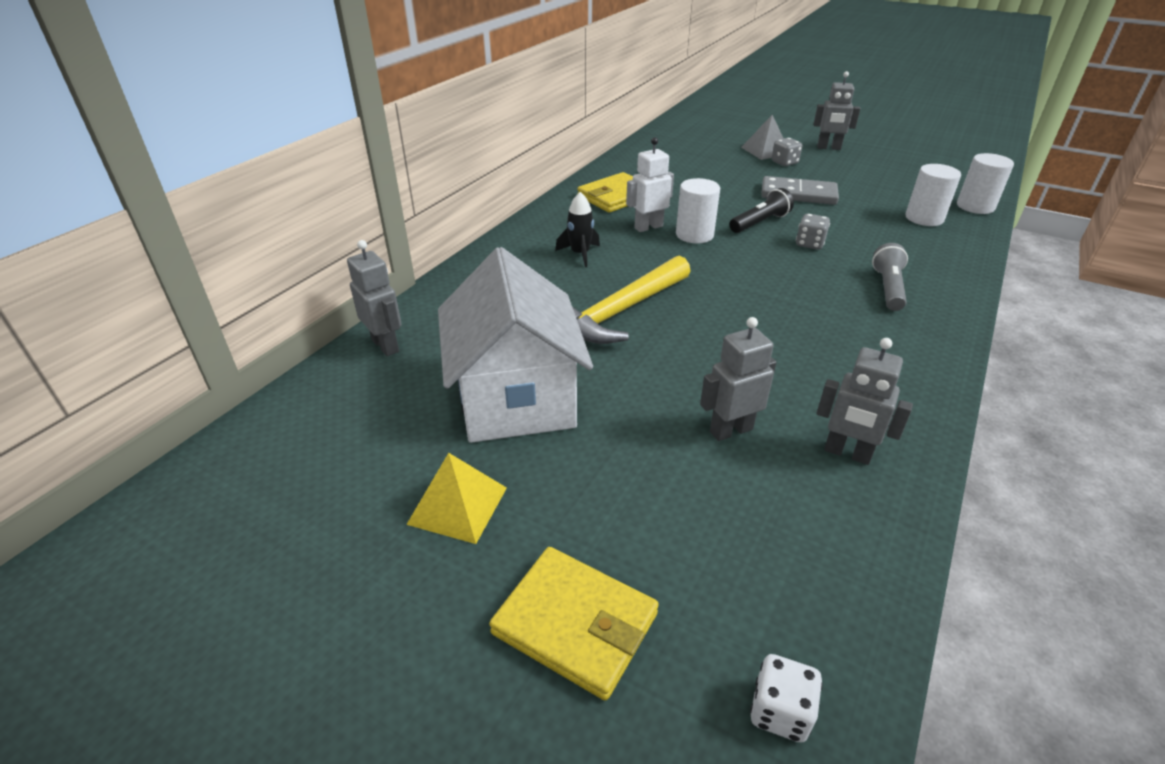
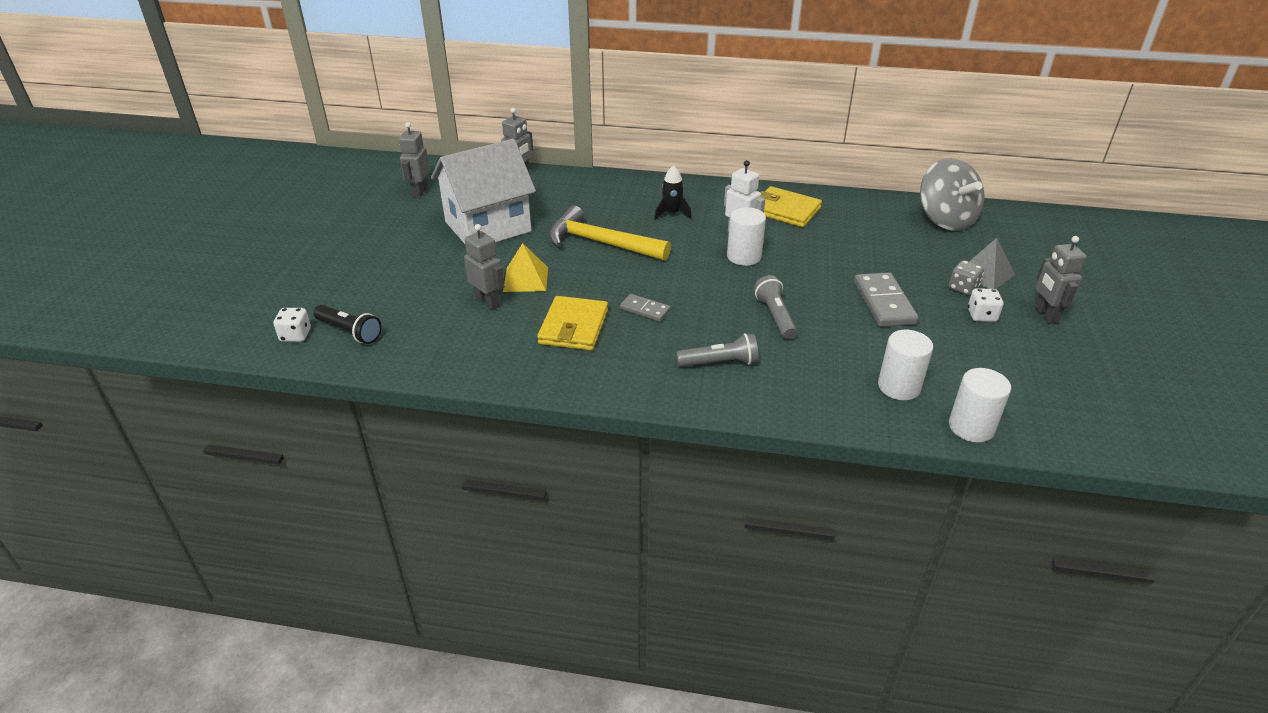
camera: 70 degrees right, 0 degrees up
yellow pyramid [406,453,507,544] -> yellow pyramid moved to [503,243,548,292]
yellow wallet [489,547,659,701] -> yellow wallet moved to [537,296,608,350]
black flashlight [729,188,794,233] -> black flashlight moved to [313,305,382,344]
grey dice [796,214,830,250] -> grey flashlight [754,275,797,339]
grey robot [817,338,913,465] -> grey robot moved to [399,122,430,198]
none -> grey domino [620,294,671,322]
none -> grey spinning top [920,158,985,231]
none -> white dice [968,288,1004,322]

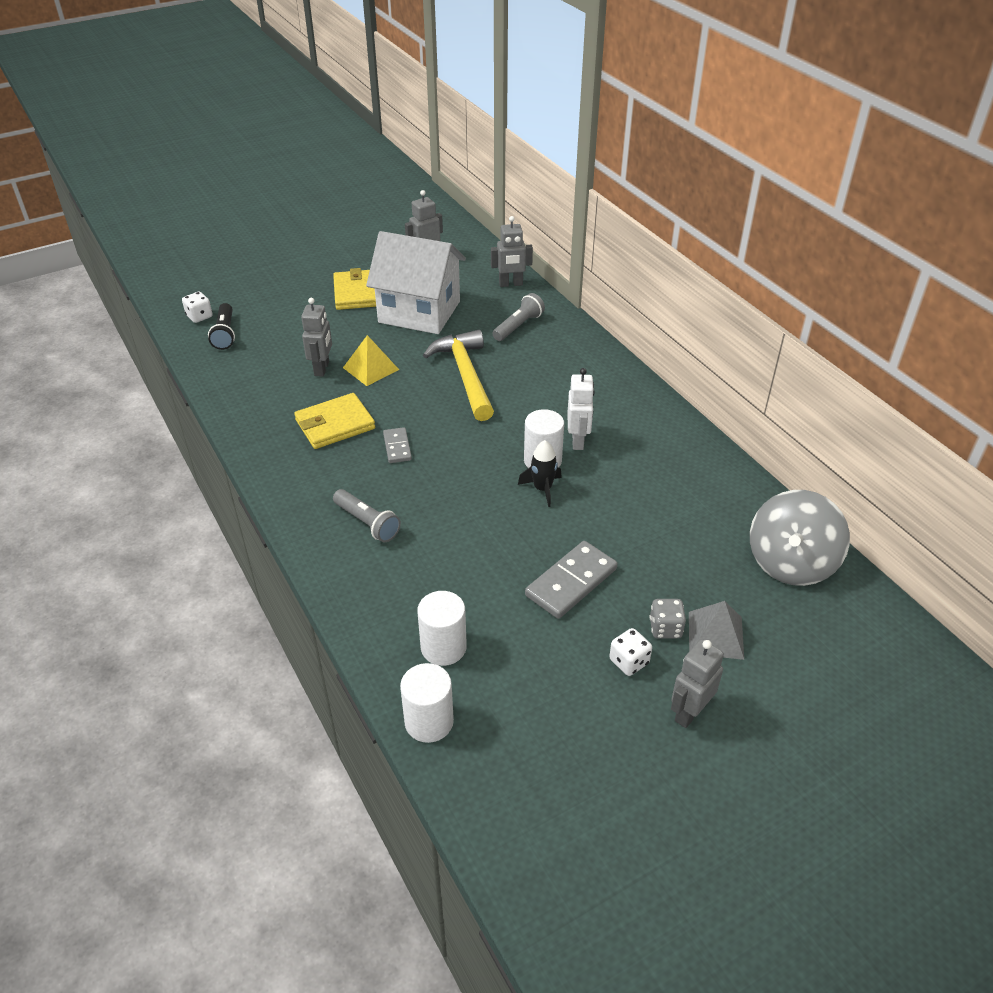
camera: 50 degrees right, 5 degrees up
black rocket [654,165,692,220] -> black rocket moved to [518,440,562,507]
grey flashlight [754,275,797,339] -> grey flashlight moved to [492,293,545,341]
yellow wallet [760,186,822,227] -> yellow wallet moved to [333,268,376,310]

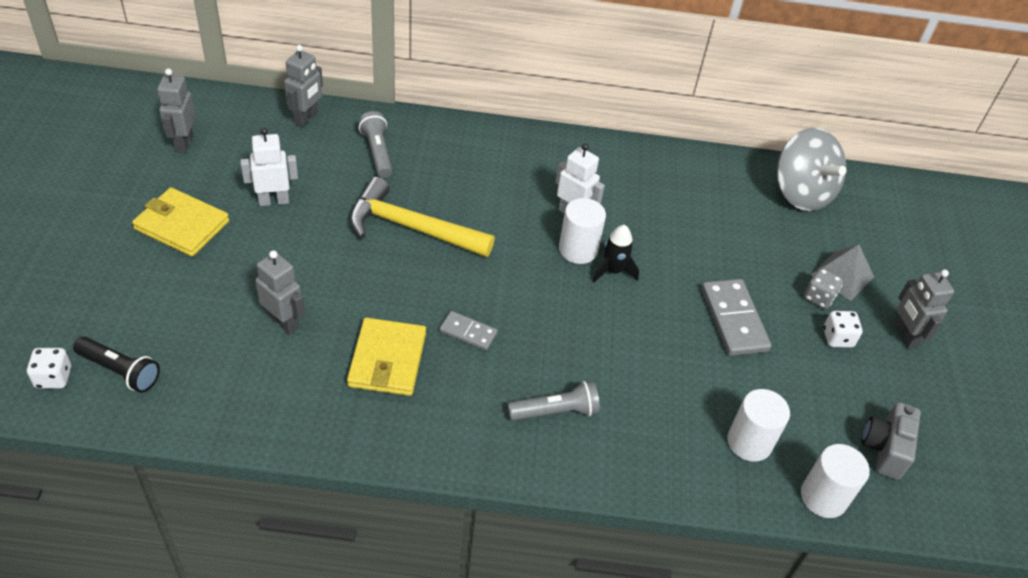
camera: 60 degrees left, 5 degrees up
yellow pyramid [343,335,399,386] -> none
white house [366,231,466,334] -> white robot [240,128,298,206]
none -> grey camera [862,402,921,480]

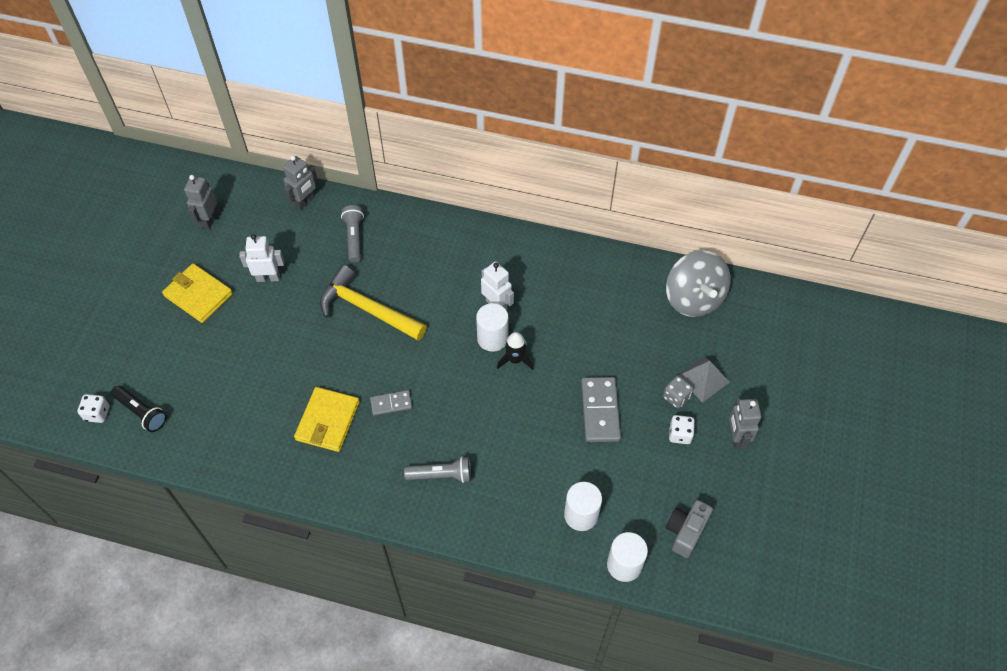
camera: 15 degrees right, 10 degrees up
grey robot [255,250,305,335] -> none
grey domino [439,311,498,351] -> grey domino turned 45 degrees counterclockwise [370,390,412,416]

